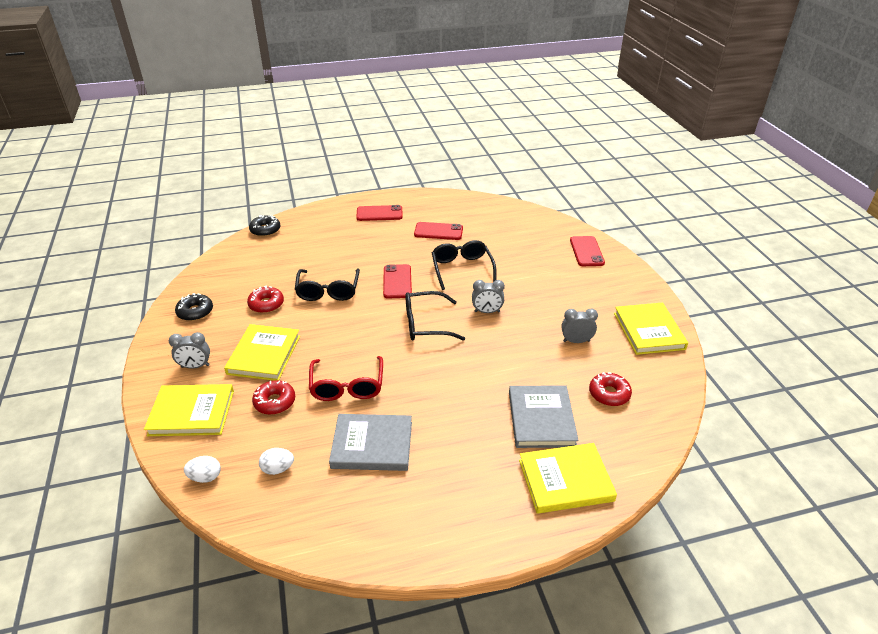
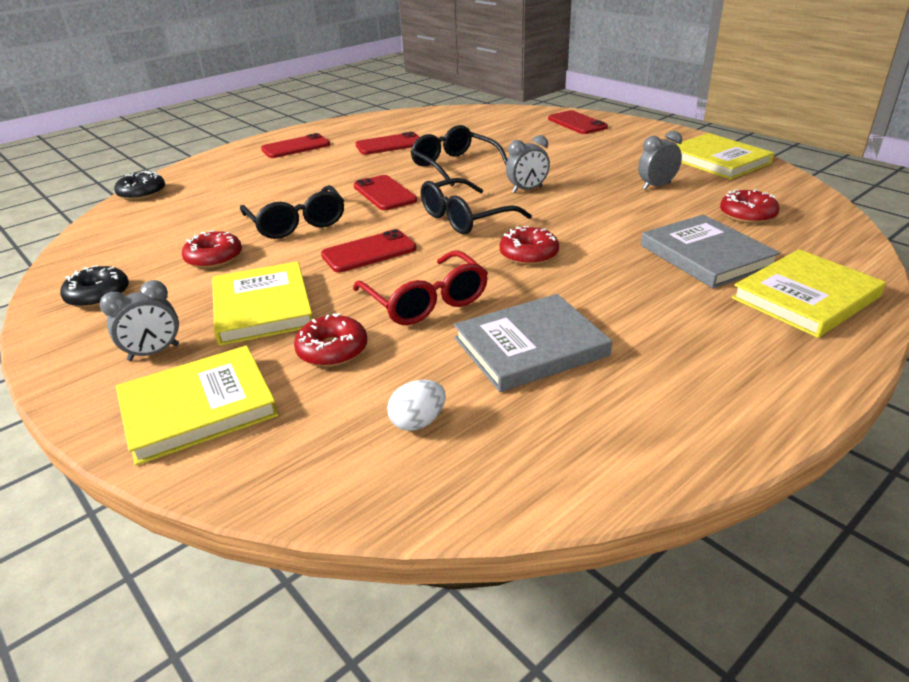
camera: 25 degrees left, 5 degrees down
white egg [184,456,221,483] -> none
none -> red phone [321,229,417,272]
none -> red donut [500,226,559,265]

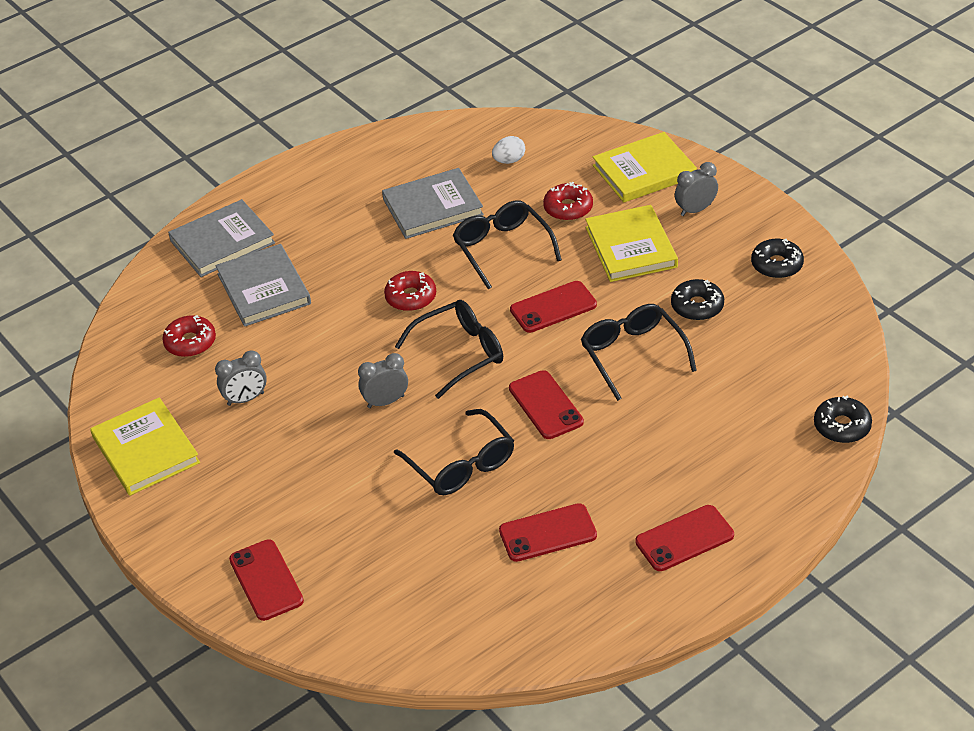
camera: 175 degrees left, 10 degrees up
red donut [182,231,242,269] -> black donut [671,279,724,321]
red glasses [353,250,488,325] -> black glasses [453,200,562,289]
yellow book [731,249,886,338] -> grey book [168,199,275,277]

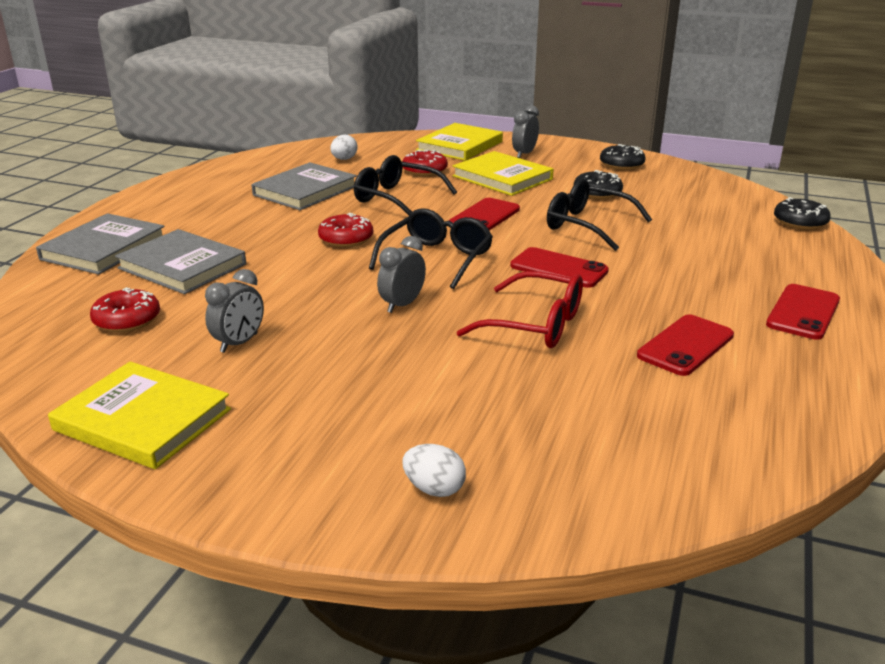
camera: 35 degrees left, 15 degrees down
red phone [229,539,304,621] -> white egg [402,444,466,497]
black glasses [394,409,514,495] -> red glasses [457,271,583,348]

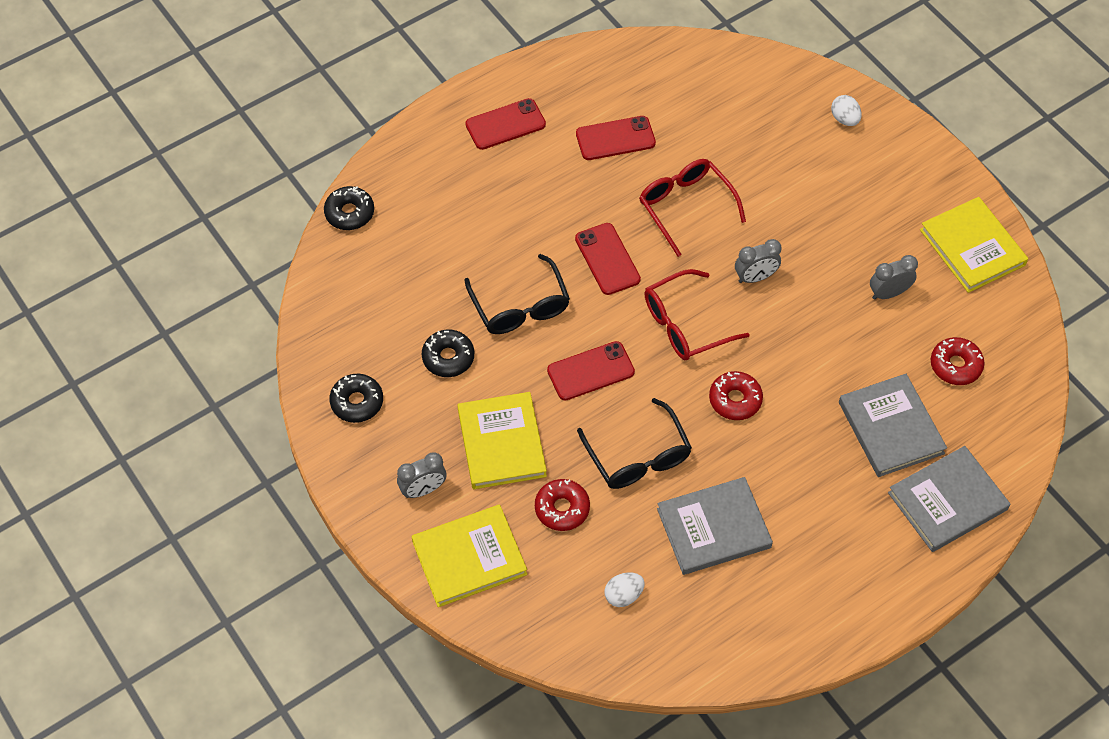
camera: 145 degrees left, 30 degrees up
black glasses [369,208,493,289] -> red glasses [644,269,750,360]

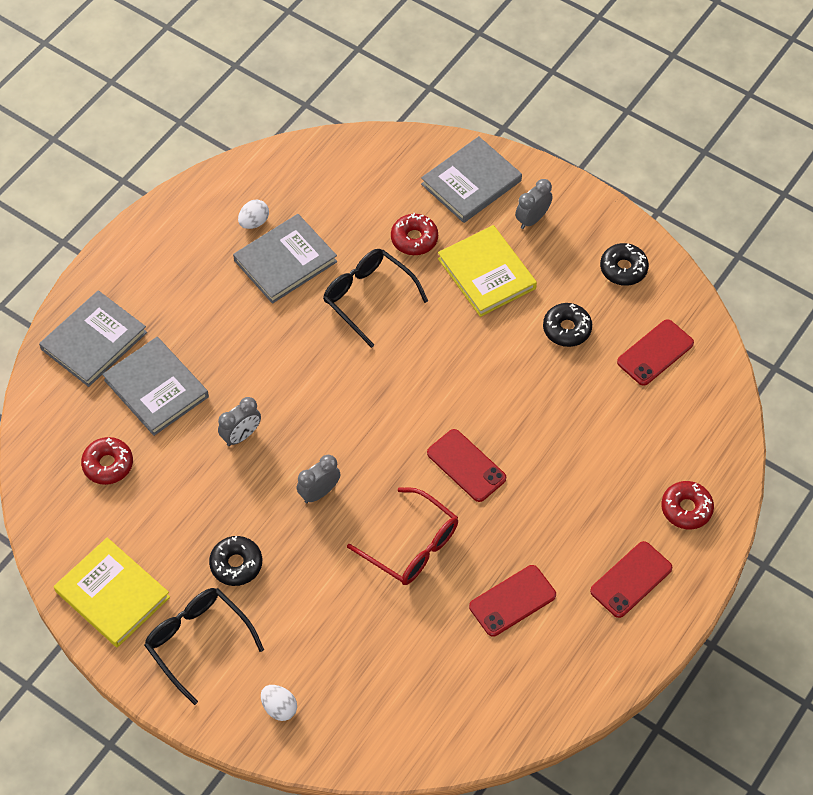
camera: 160 degrees right, 0 degrees up
black donut [324,186,374,230] -> black donut moved to [209,536,262,586]
yellow book [411,505,527,607] -> grey book [421,136,522,223]
black glasses [464,254,570,334] -> black glasses moved to [144,588,264,705]
red phone [547,341,635,401] -> red phone moved to [617,319,694,386]
white egg [604,572,644,607] -> white egg moved to [238,200,269,229]
red glasses [644,269,750,360] -> none
red donut [709,371,763,420] -> red donut moved to [661,481,714,529]
grey clock [870,255,918,300] -> grey clock moved to [218,397,261,446]

